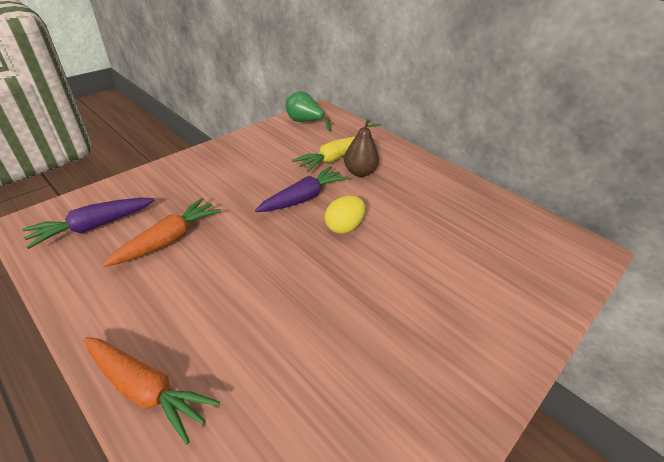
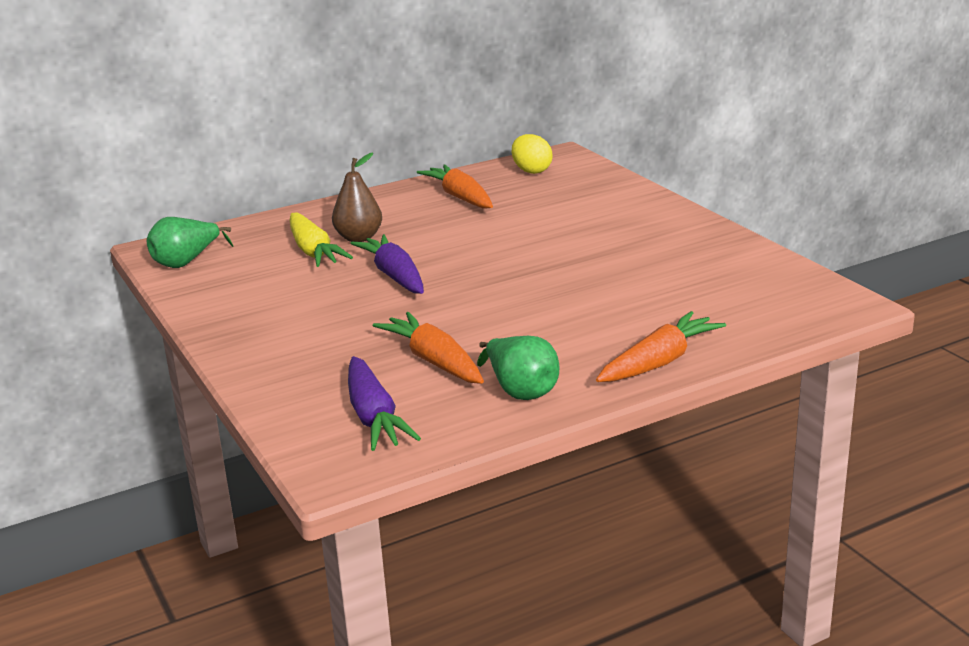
camera: 70 degrees left, 15 degrees down
yellow egg [325,195,365,234] -> yellow egg moved to [512,134,553,174]
none -> orange carrot [417,165,493,209]
none -> green pear [477,336,559,400]

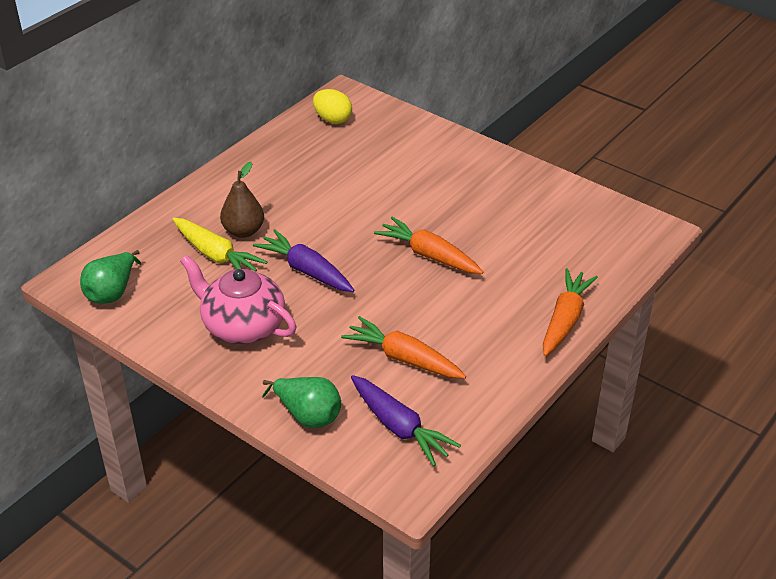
camera: 25 degrees left, 15 degrees up
orange carrot [417,165,493,209] -> orange carrot moved to [374,217,483,274]
green pear [477,336,559,400] -> green pear moved to [262,377,341,428]
none -> pink teapot [180,255,296,344]

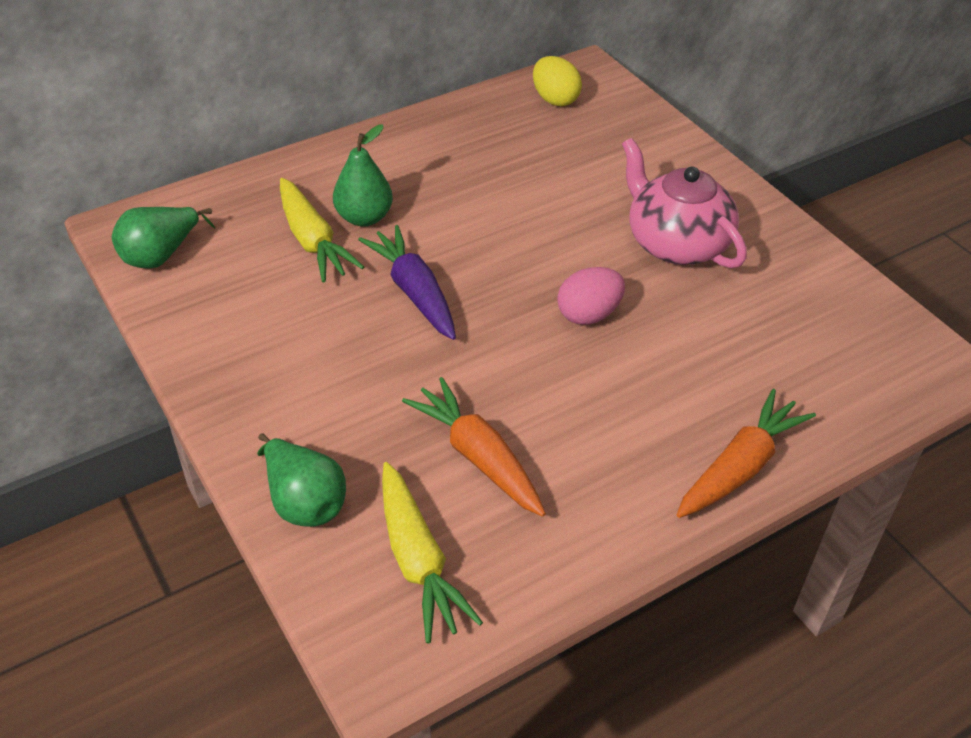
camera: 20 degrees right, 5 degrees up
pink teapot [180,255,296,344] -> pink teapot moved to [622,138,747,268]
brown pear [220,162,264,238] -> green pear [333,125,393,226]
purple carrot [351,375,461,466] -> yellow carrot [382,462,483,643]
orange carrot [374,217,483,274] -> pink egg [557,267,625,325]

